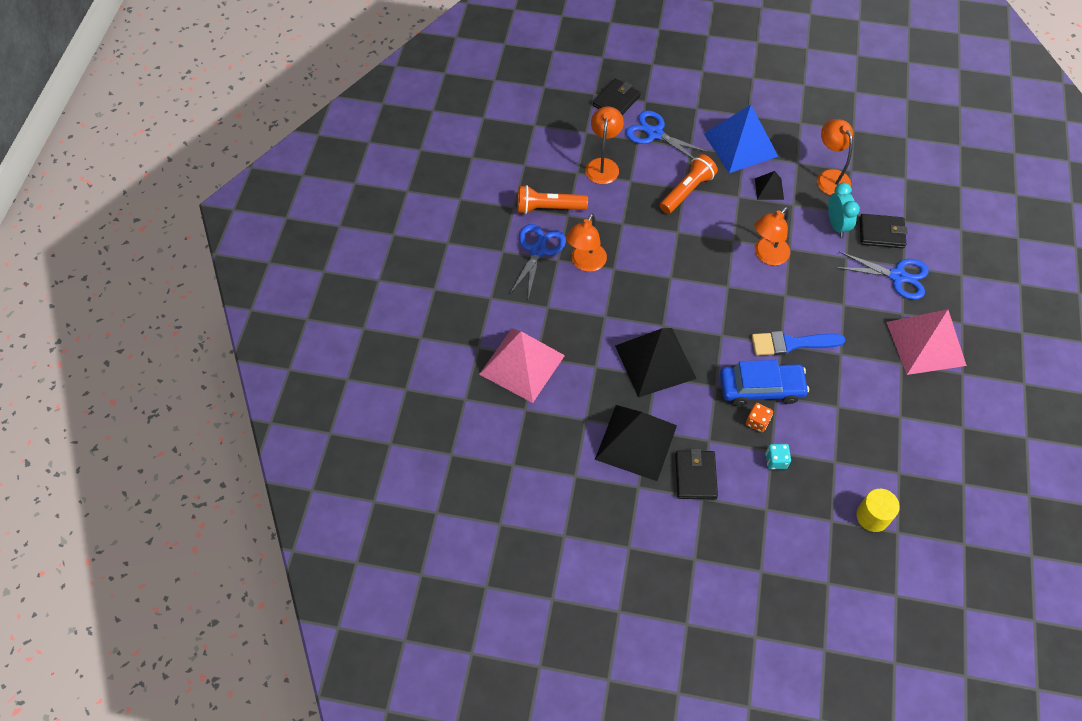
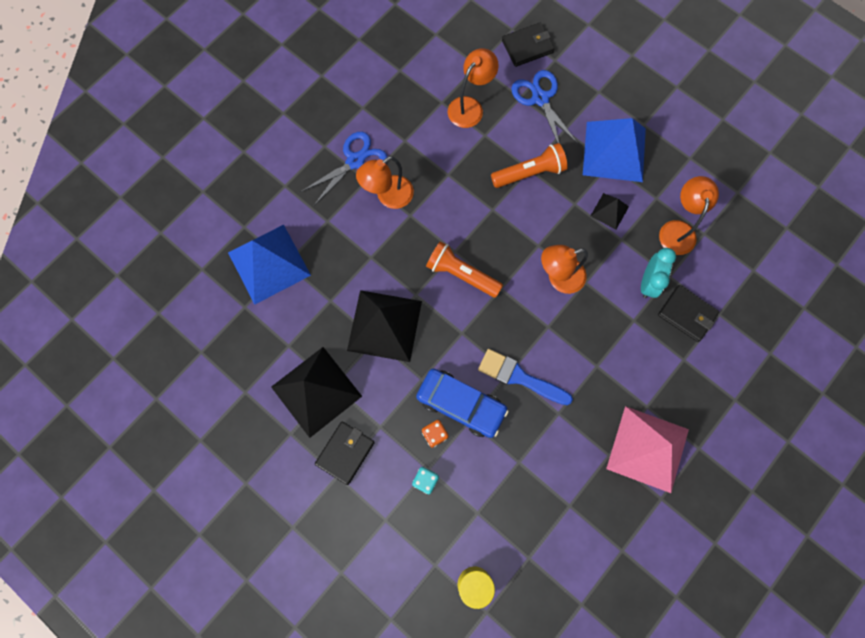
camera: 30 degrees right, 15 degrees up
pink pyramid [479,328,565,403] -> blue pyramid [228,225,311,305]
orange flashlight [518,185,588,214] -> orange flashlight moved to [426,241,503,298]
blue scissors [835,251,929,300] -> none

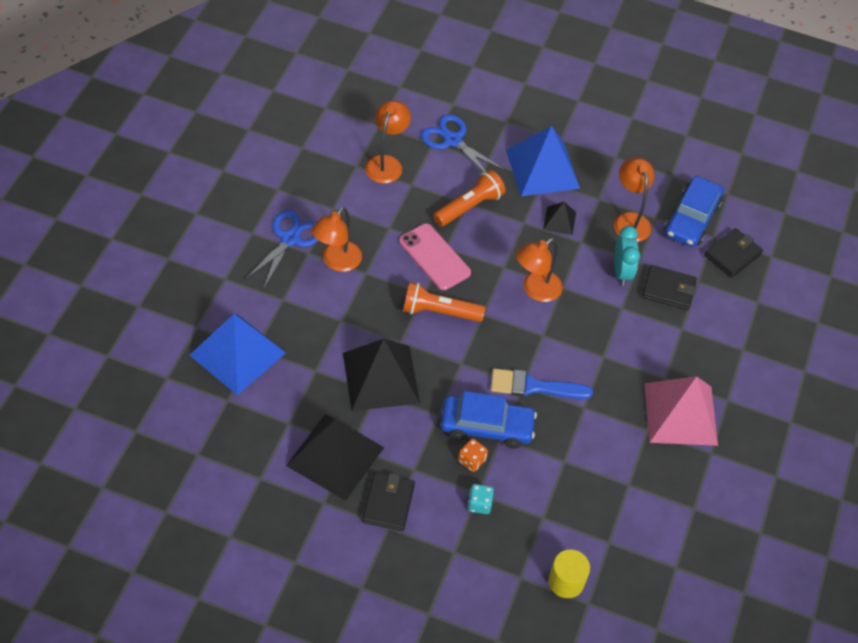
camera: 25 degrees left, 20 degrees down
black wallet [502,23,554,67] -> black wallet moved to [704,228,763,278]
none -> pink phone [399,223,471,290]
none -> blue car [664,176,724,247]

